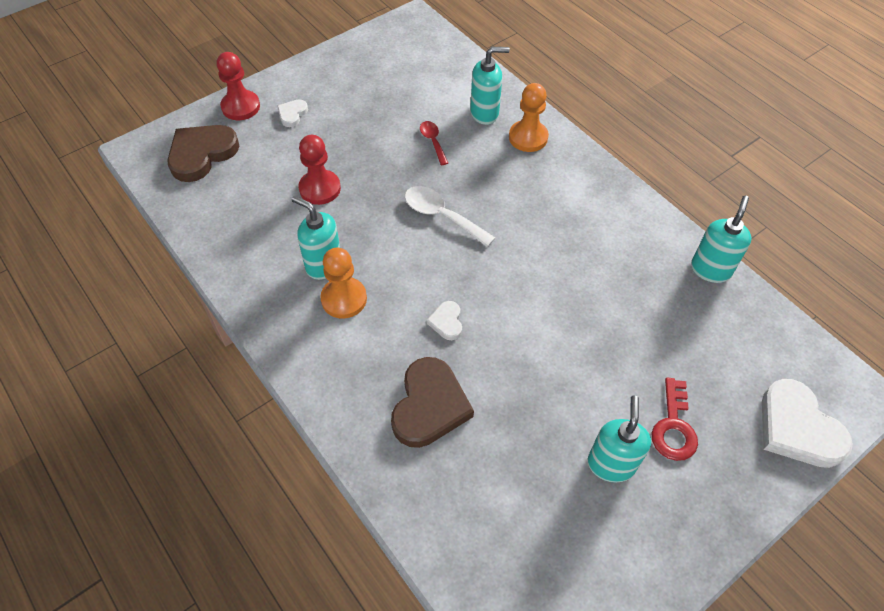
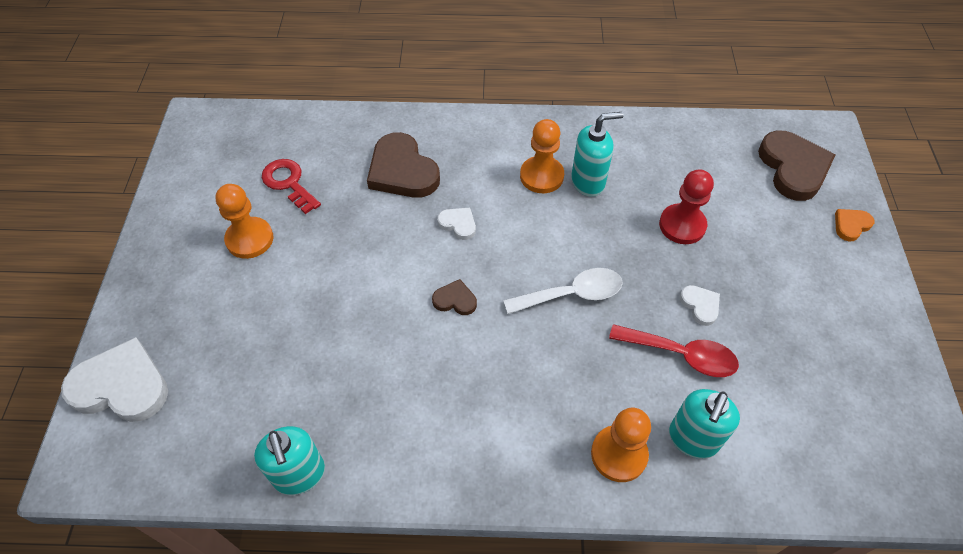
camera: 130 degrees right, 0 degrees up
red pawn [217,52,260,120] -> orange heart [835,209,875,241]
white heart [277,100,308,127] -> white heart moved to [680,285,720,326]
red spoon [420,121,448,166] -> red spoon [609,324,739,377], size x1.63
turquoise soap dispenser [588,396,651,483] -> orange pawn [216,184,273,259]
red key [651,378,698,461] -> red key moved to [262,159,321,214]
none -> brown heart [432,279,477,315]

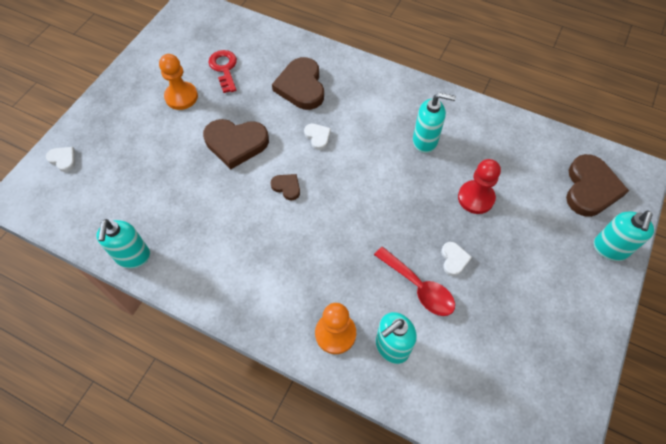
camera: 25 degrees right, 5 degrees up
white heart [61,337,168,422] -> white heart [46,147,75,172], size x0.48
white spoon [503,268,623,314] -> none
orange pawn [520,119,564,193] -> none
orange heart [835,209,875,241] -> turquoise soap dispenser [594,211,654,261]
none -> brown heart [203,119,269,169]

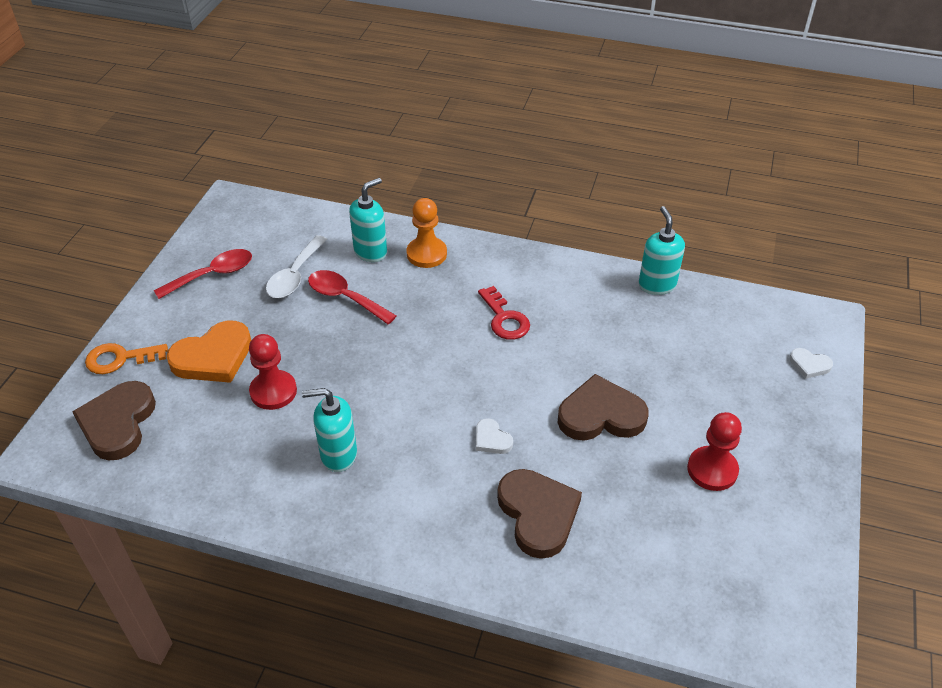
camera: 170 degrees right, 15 degrees down
orange pawn [159,54,198,110] -> red pawn [687,412,742,491]
red key [209,50,237,93] -> red key moved to [478,286,530,340]
brown heart [270,174,300,200] -> none
white heart [441,242,472,276] -> none
turquoise soap dispenser [594,211,654,261] -> orange key [85,343,168,374]
none -> red spoon [154,249,252,299]
none -> orange heart [166,321,251,383]
none -> white spoon [266,235,327,298]

